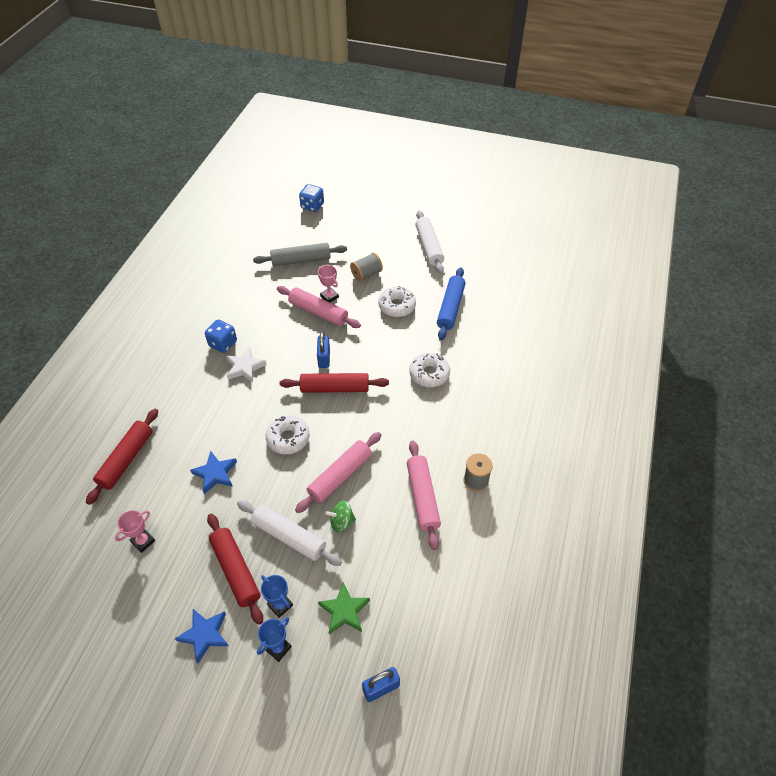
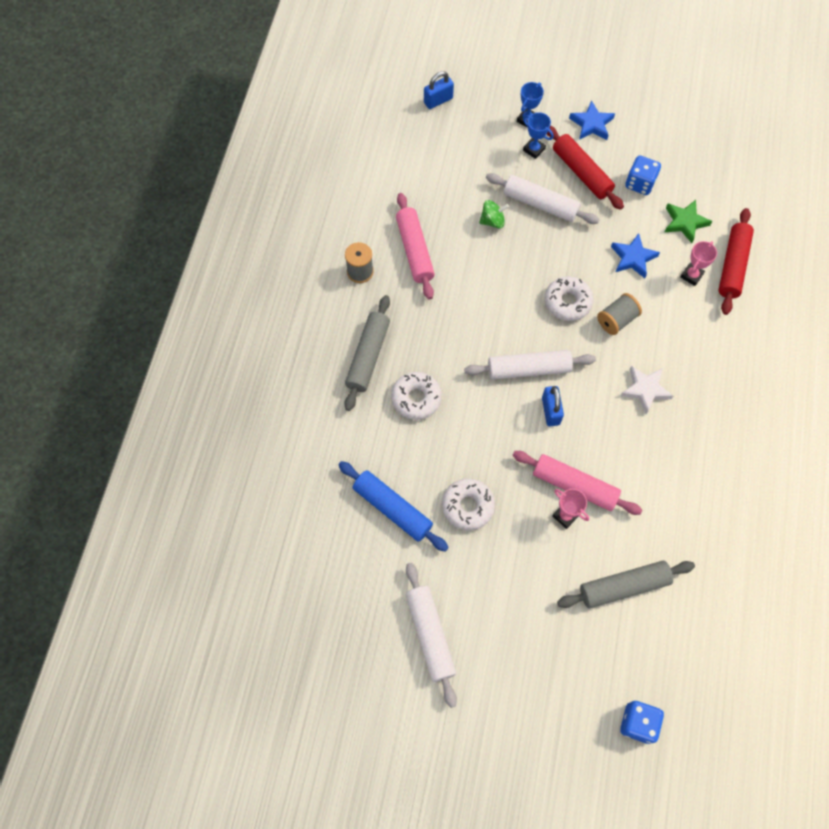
camera: 175 degrees right, 15 degrees up
pink trophy [115,510,155,553] -> pink trophy moved to [680,241,717,286]
blue dice [205,320,237,353] -> blue dice moved to [625,156,661,195]
red rolling pin [280,373,389,393] -> white rolling pin [465,350,596,380]
pink rolling pin [295,432,381,513] -> none
green star [318,582,370,634] -> green star moved to [665,200,712,243]
grey spool [350,253,383,281] -> grey spool moved to [597,293,642,335]
blue rolling pin [437,267,466,340] -> blue rolling pin turned 60 degrees counterclockwise [338,461,449,552]
none -> grey rolling pin [344,295,390,411]

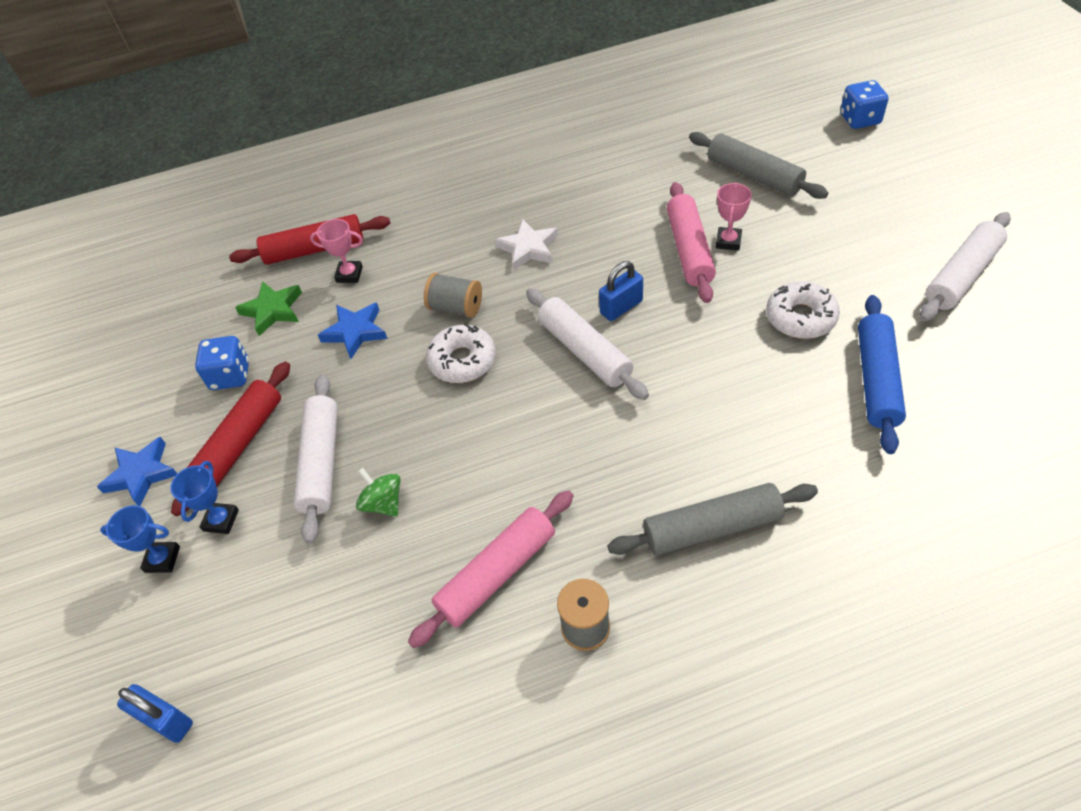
camera: 115 degrees left, 15 degrees down
white donut [391,372,442,420] -> none

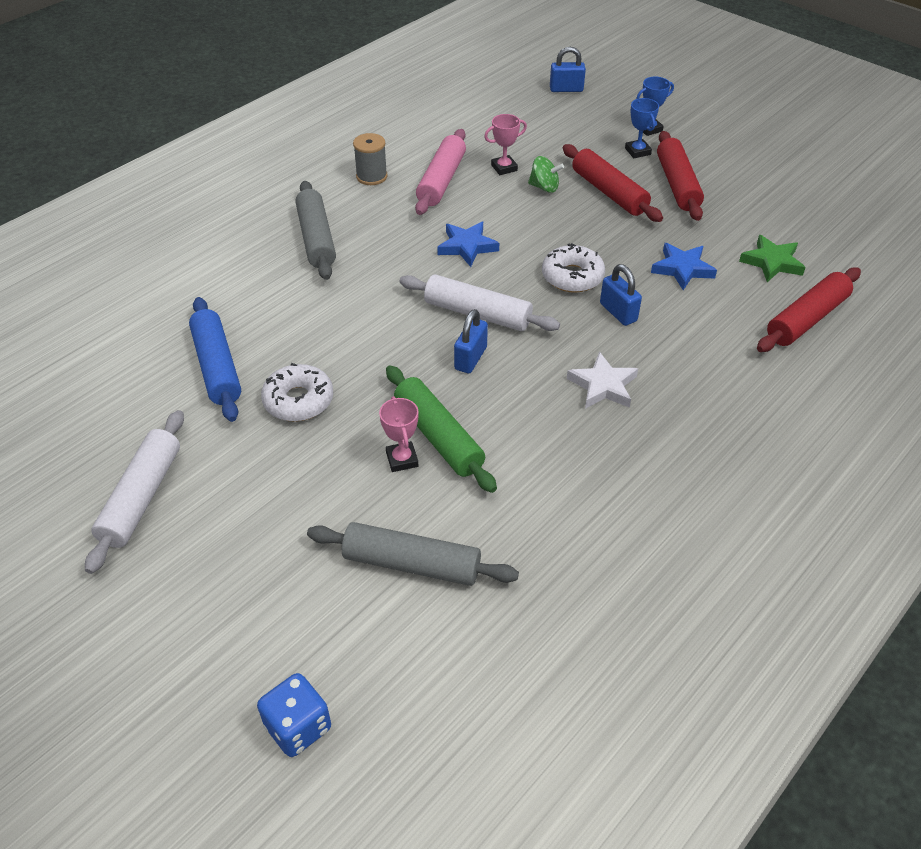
camera: 145 degrees right, 5 degrees down
blue star [97,437,177,506] -> blue star moved to [437,222,499,267]
blue dice [195,336,249,390] -> none
white rolling pin [294,374,338,544] -> red rolling pin [563,144,663,222]
pink trophy [310,219,363,283] -> pink trophy moved to [484,114,527,175]
grey spool [424,273,482,318] -> blue padlock [600,264,642,326]
grey rolling pin [607,483,818,555] -> grey rolling pin turned 60 degrees counterclockwise [296,181,336,280]
pink rolling pin [667,182,716,303] -> green rolling pin [386,366,497,493]

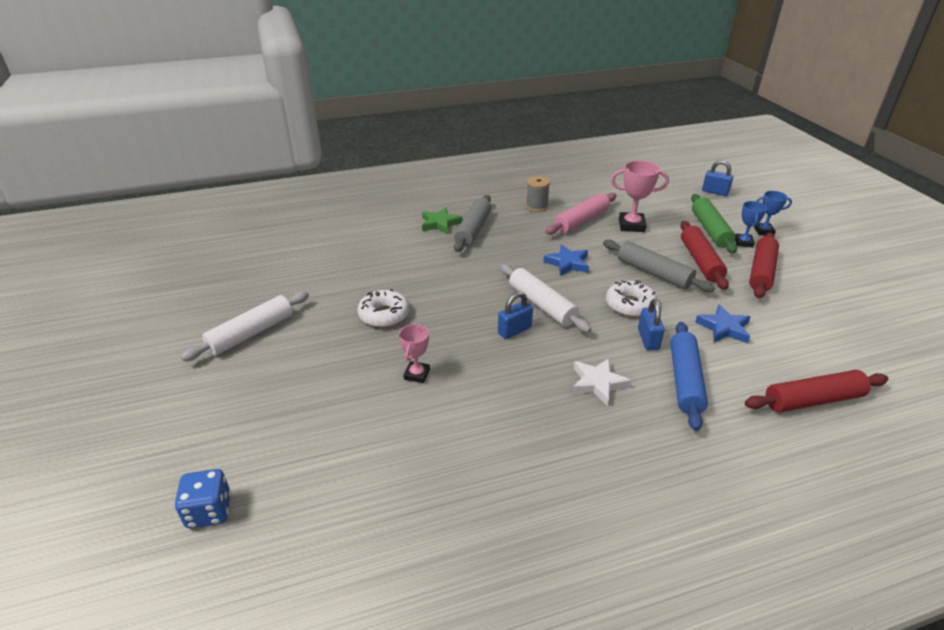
camera: 30 degrees right, 10 degrees down
blue rolling pin [189,297,241,422] -> blue rolling pin moved to [670,322,708,431]
grey rolling pin [307,522,519,586] -> grey rolling pin moved to [603,240,715,292]
green rolling pin [386,366,497,493] -> green rolling pin moved to [691,194,737,253]
pink trophy [484,114,527,175] -> pink trophy [611,161,669,232], size x1.59
green spinning top [528,156,564,193] -> none
green star [739,235,806,282] -> green star moved to [422,207,462,234]

